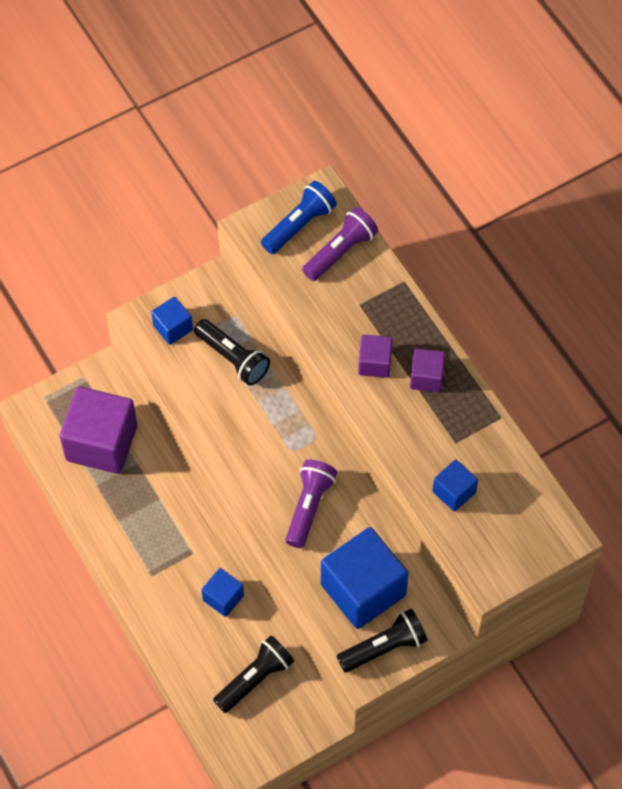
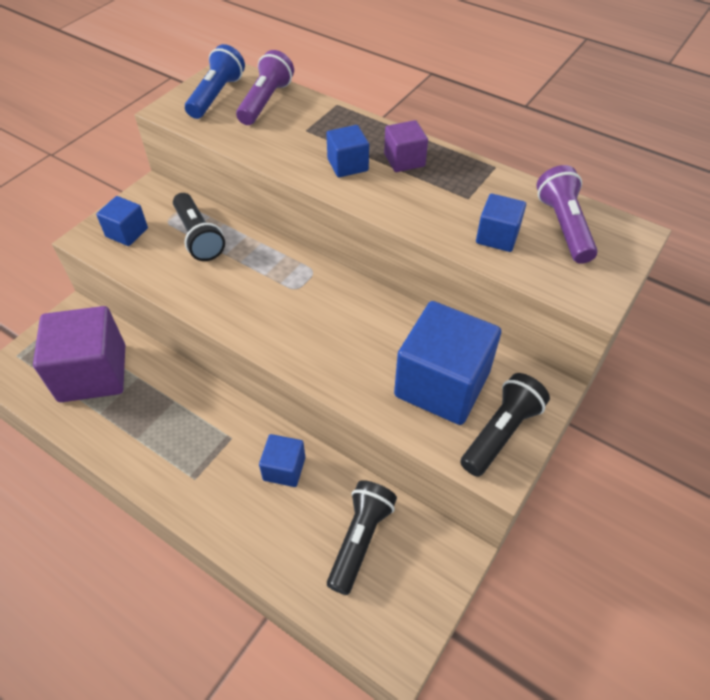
camera: 25 degrees left, 10 degrees down
black flashlight [194,319,270,386] -> black flashlight turned 45 degrees clockwise [173,193,225,261]
purple flashlight [285,460,337,548] -> purple flashlight moved to [536,165,598,264]
purple cube [358,335,393,378] -> blue cube [326,125,369,177]

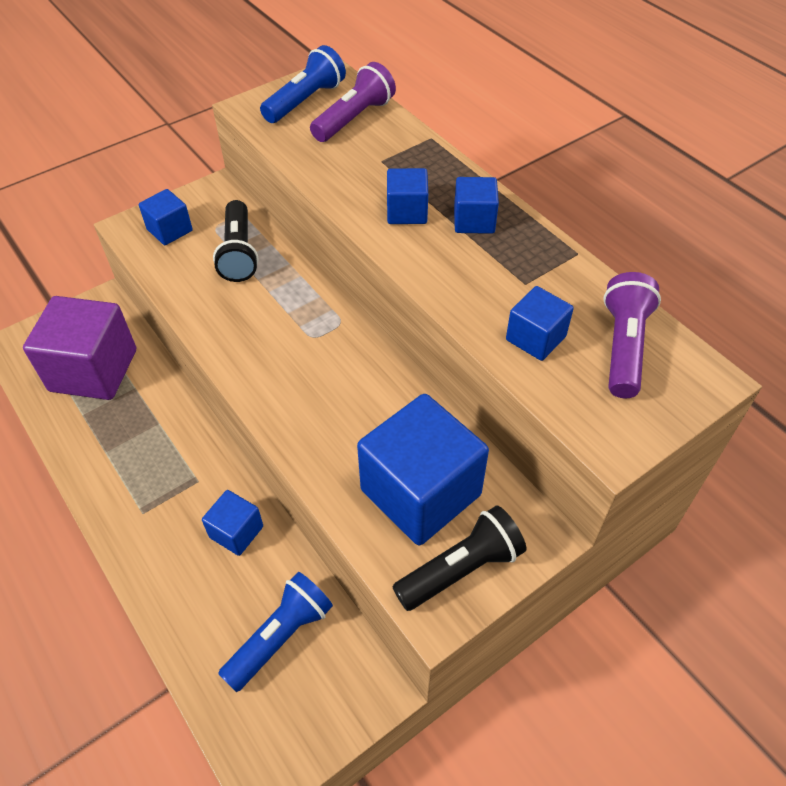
camera: 20 degrees right, 0 degrees up
black flashlight [327,480,397,595] -> blue flashlight [218,572,333,692]
purple cube [384,120,428,172] -> blue cube [454,177,499,234]

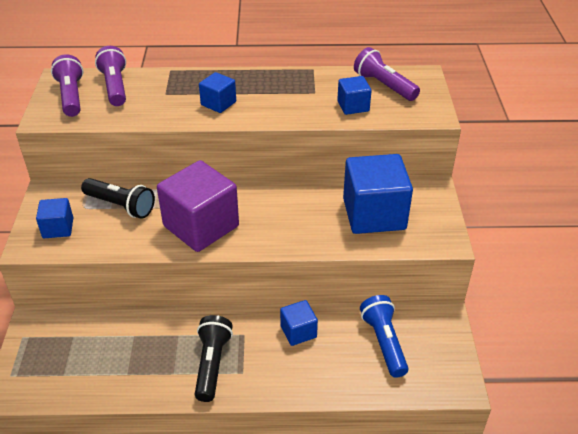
camera: 55 degrees left, 10 degrees down
purple cube [23,296,136,400] -> purple cube moved to [157,160,239,252]
blue flashlight [260,45,346,123] -> purple flashlight [51,54,83,117]
black flashlight [393,505,527,611] -> black flashlight moved to [195,315,233,402]
blue cube [454,177,499,234] -> none

